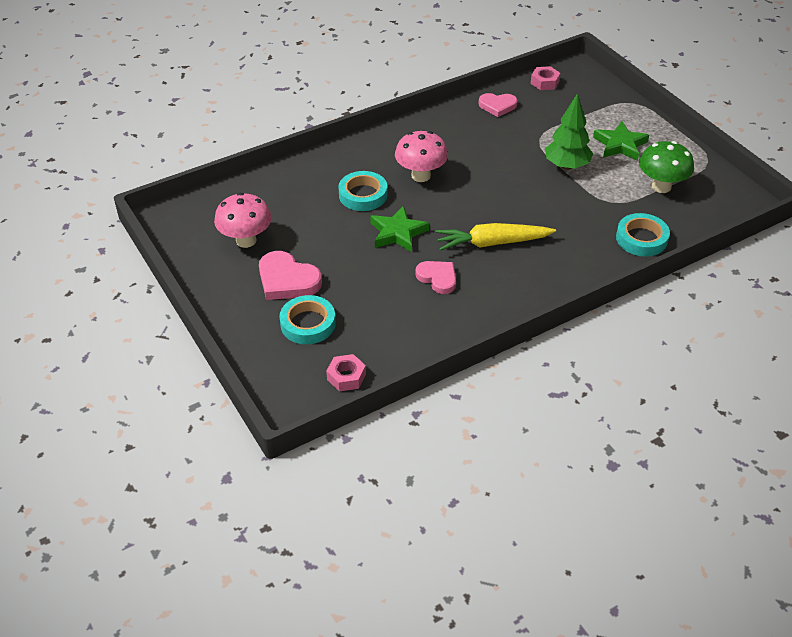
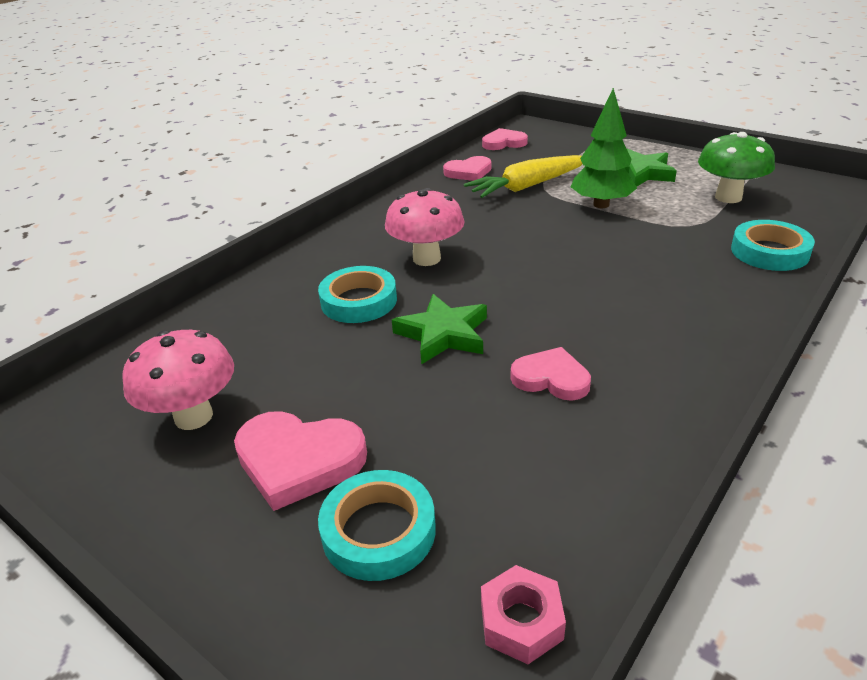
camera: 20 degrees left, 10 degrees down
yellow carrot [435,223,556,251] -> yellow carrot moved to [464,155,582,198]
pink nut [531,66,560,90] -> pink heart [482,128,528,150]

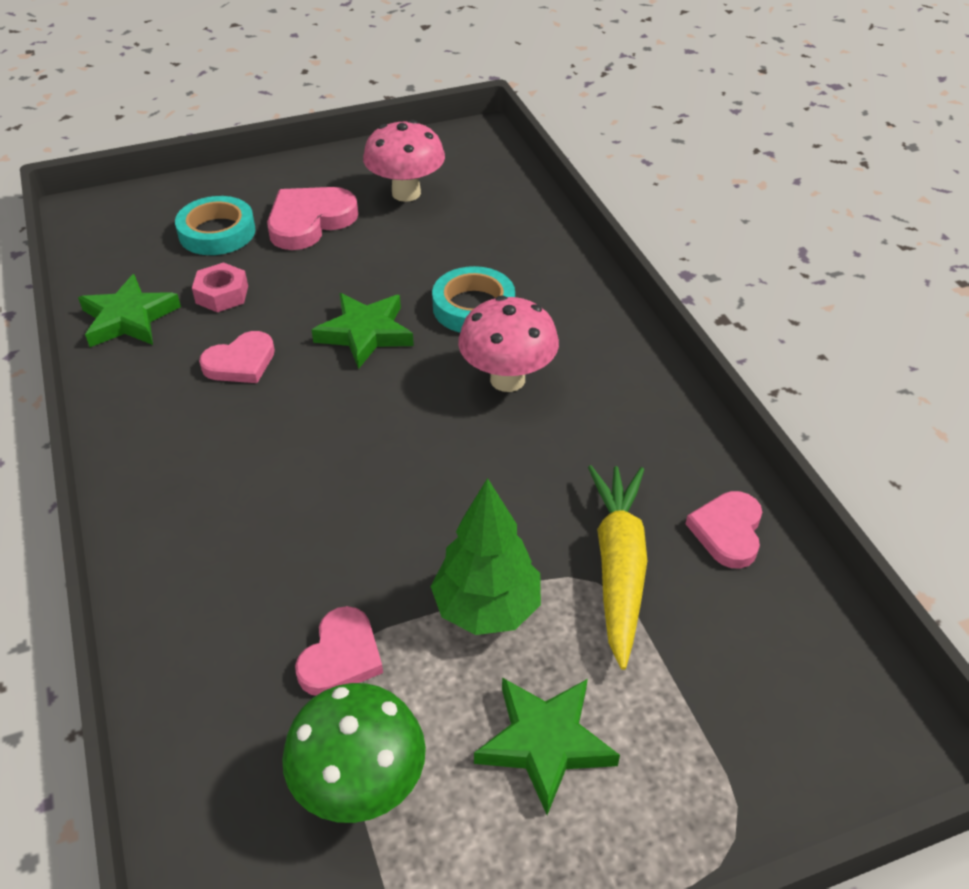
camera: 120 degrees right, 10 degrees up
pink nut [481,565,566,664] -> pink nut moved to [192,262,248,312]
pink heart [482,128,528,150] -> pink heart moved to [295,606,383,696]
turquoise tape [731,220,815,271] -> none
none -> green star [78,274,181,347]

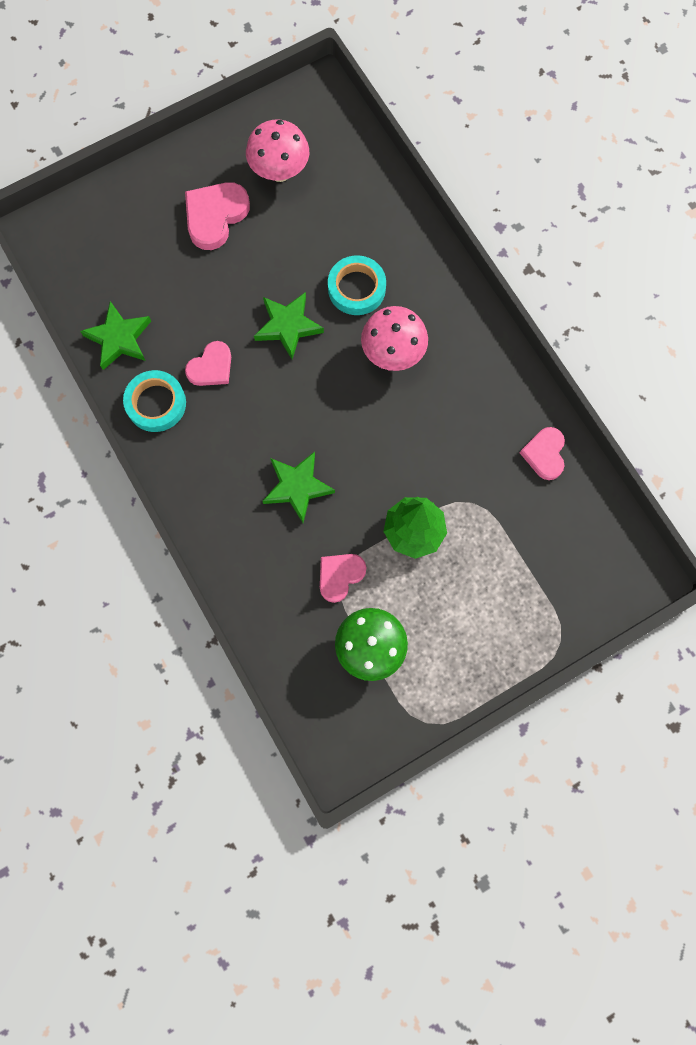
camera: 10 degrees left, 30 degrees up
turquoise tape [175,196,255,255] -> turquoise tape moved to [123,370,186,432]
pink nut [192,262,248,312] -> none
pink heart [295,606,383,696] -> pink heart turned 150 degrees counterclockwise [320,554,366,603]
green star [474,678,620,815] -> green star moved to [263,452,335,523]
yellow carrot [588,465,647,670] -> none

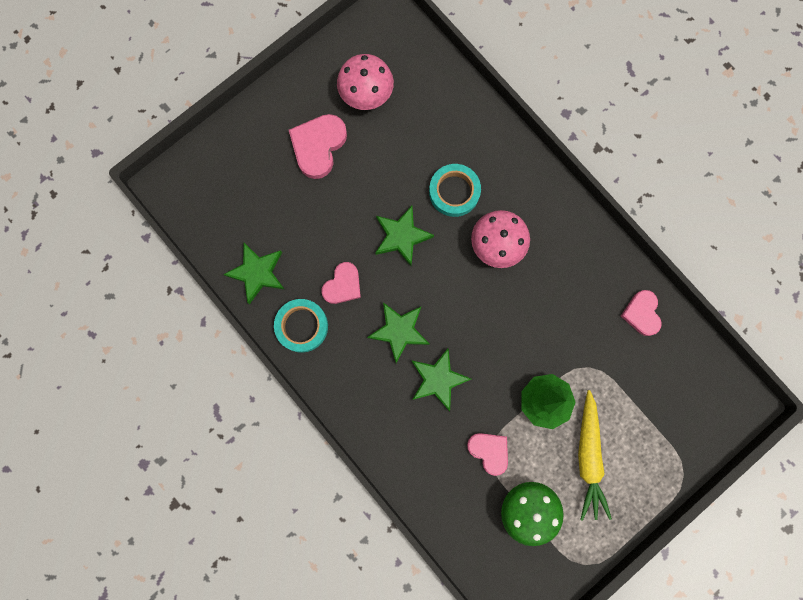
camera: 10 degrees left, 5 degrees up
pink heart [320,554,366,603] -> pink heart turned 105 degrees clockwise [467,433,508,476]
none -> green star [367,302,429,363]
none -> yellow carrot [578,390,612,521]

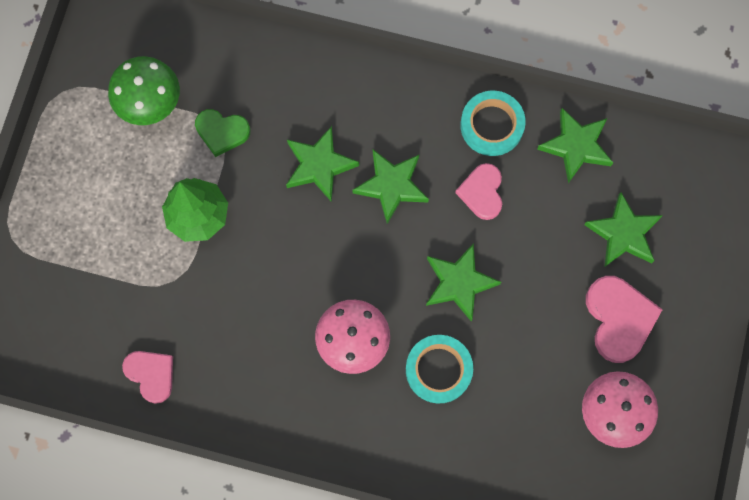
camera: 145 degrees right, 5 degrees down
pink heart [467,433,508,476] -> green heart [195,109,251,157]
yellow carrot [578,390,612,521] -> none
none -> green star [584,192,663,267]

